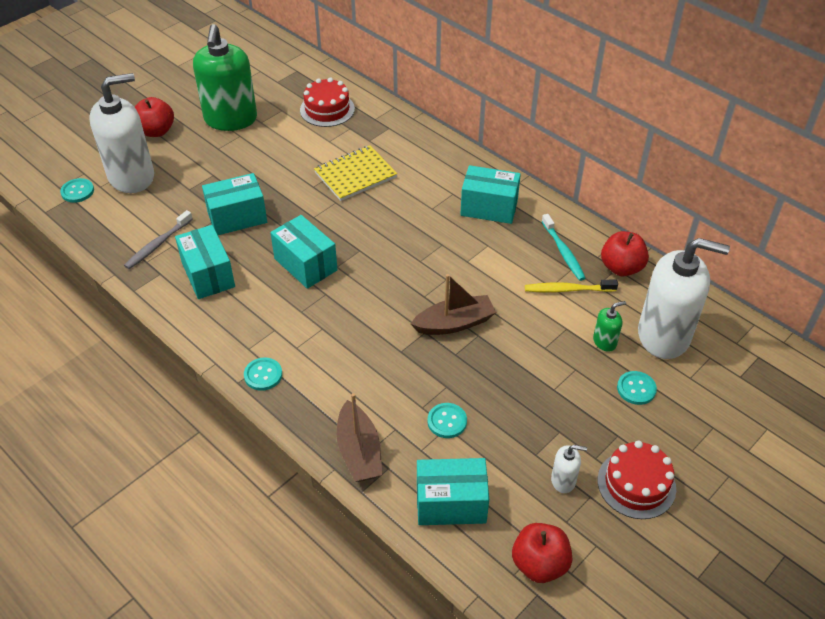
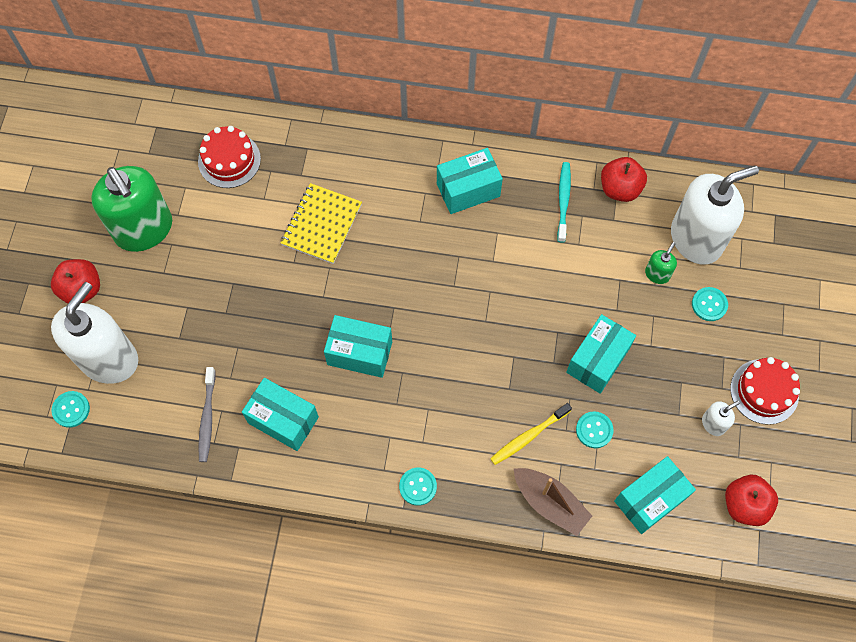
camera: 35 degrees left, 20 degrees up
turquoise box [202,173,267,235] -> turquoise box moved to [566,314,636,394]
brown boat [411,274,496,335] -> none
yellow toothbrush [525,280,618,292] -> yellow toothbrush moved to [490,403,572,465]
turquoise toothbrush [542,214,586,281] -> turquoise toothbrush turned 120 degrees counterclockwise [557,162,571,243]

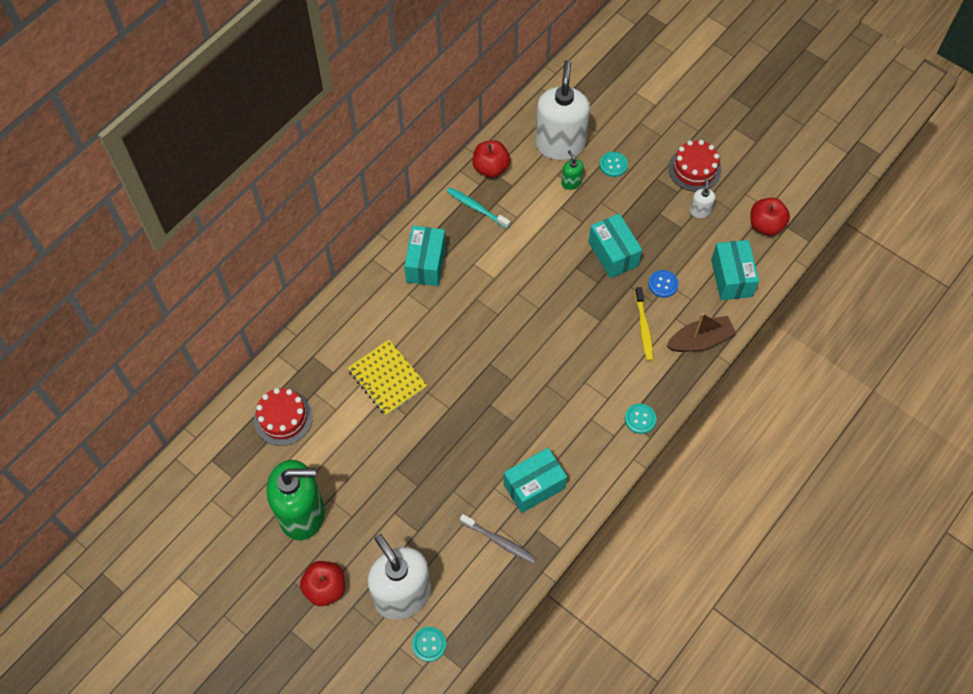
camera: 60 degrees left, 5 degrees down
turquoise box [324,315,392,378] -> none
turquoise button [576,411,614,448] -> blue button [648,270,679,298]

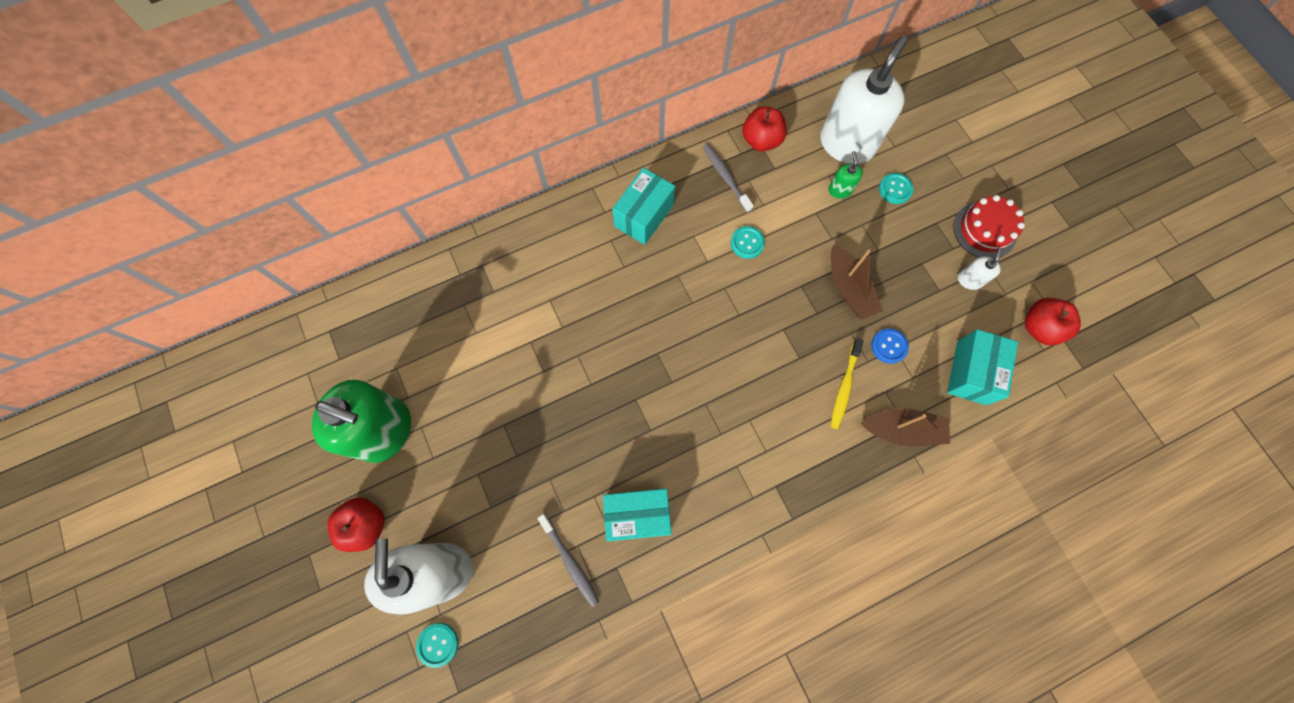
camera: 25 degrees right, 10 degrees up
red cake [254,388,313,446] -> none
yellow notebook [348,340,427,416] -> none
turquoise toothbrush [447,188,510,229] -> grey toothbrush [703,144,754,213]
turquoise box [588,214,642,278] -> brown boat [830,245,883,320]
turquoise button [625,404,656,434] -> turquoise button moved to [731,226,765,259]

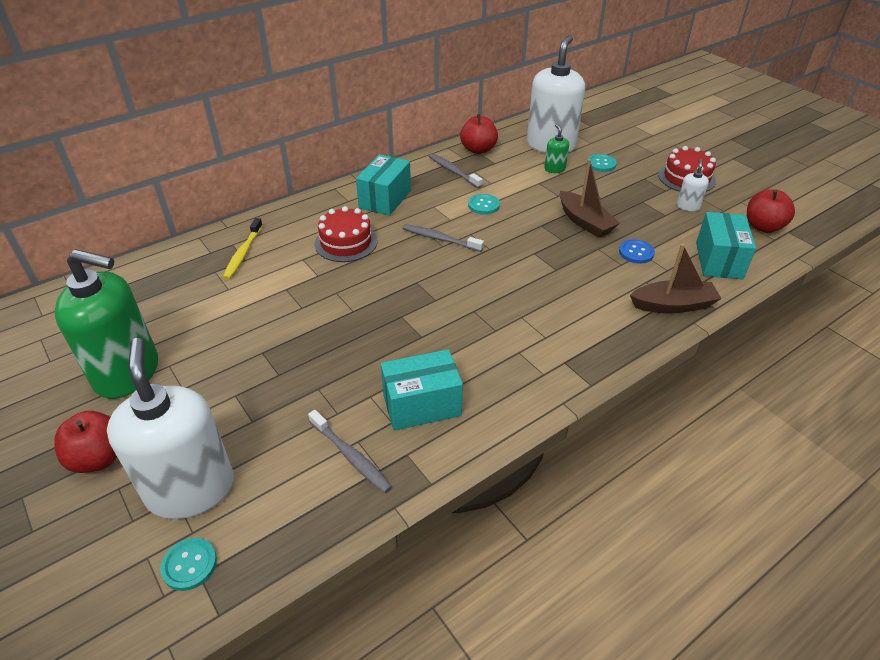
camera: 10 degrees left, 30 degrees down
yellow toothbrush [830,338,864,429] -> yellow toothbrush moved to [223,218,263,280]
none -> red cake [315,206,378,262]
none -> grey toothbrush [403,224,484,252]

